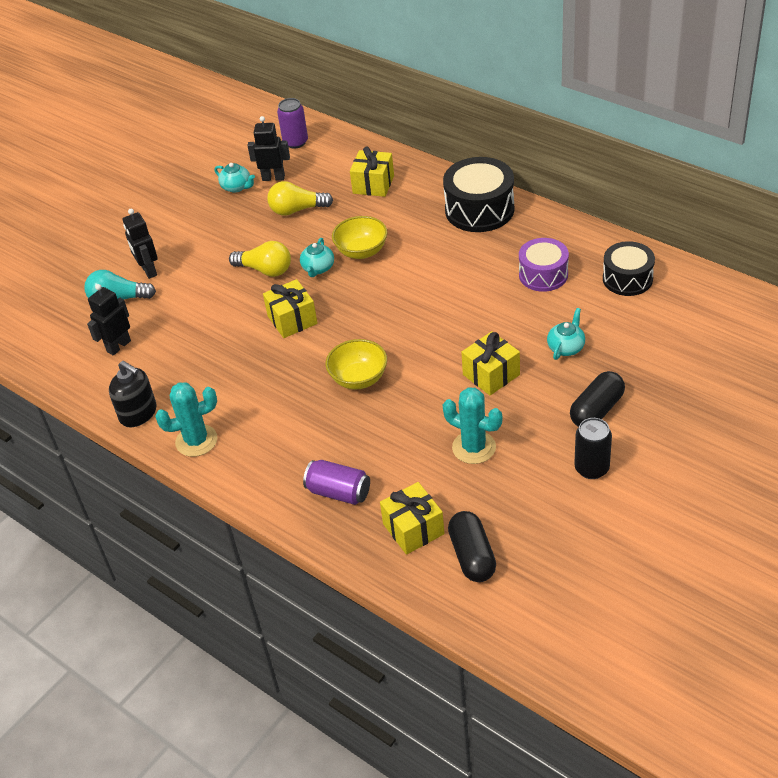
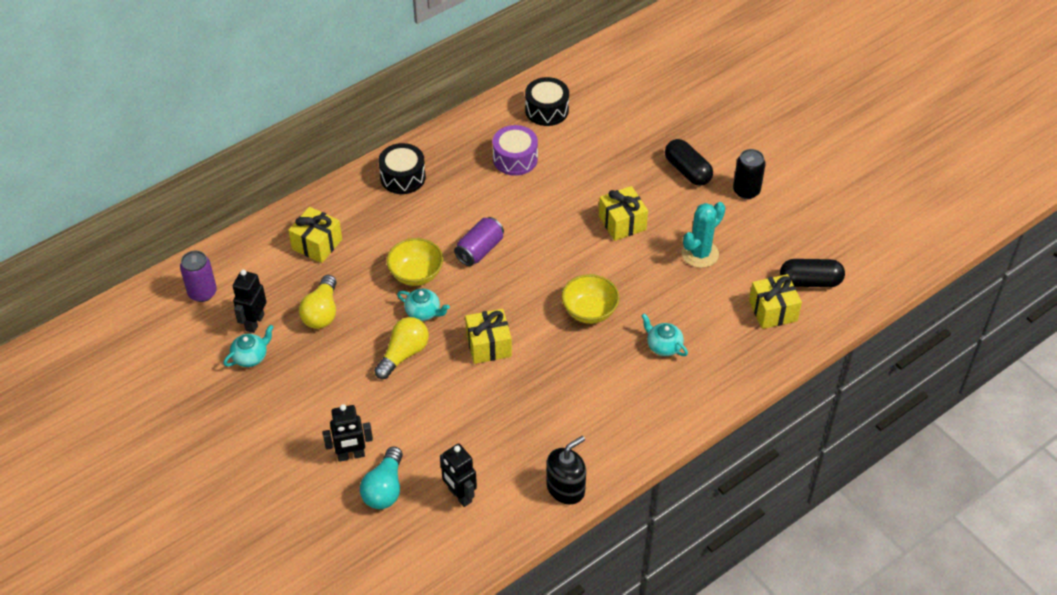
camera: 80 degrees left, 5 degrees up
turquoise cactus [155,382,218,457] -> none
purple can [303,460,370,505] -> purple can moved to [454,217,504,266]
black drum [443,157,514,232] -> black drum [378,143,426,194], size x0.66
turquoise teapot [547,308,585,360] -> turquoise teapot moved to [641,313,688,356]

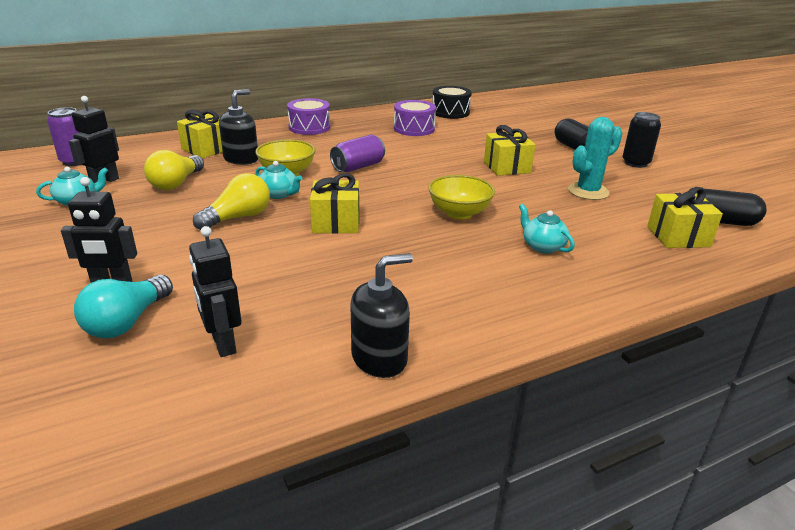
camera: 10 degrees right, 20 degrees down
black drum [378,143,426,194] -> purple drum [287,98,330,135]
none -> black soap dispenser [219,89,258,165]

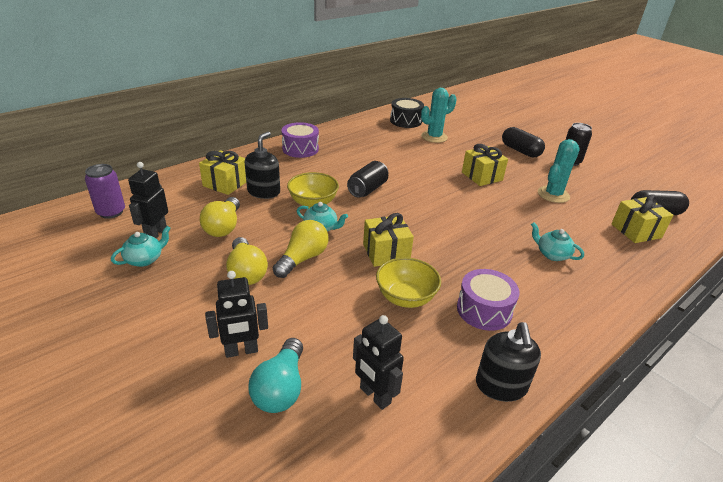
camera: 15 degrees left, 5 degrees up
purple can [330,134,385,172] -> black can [347,161,388,198]
black soap dispenser [351,253,413,378] -> black soap dispenser turned 135 degrees clockwise [476,322,541,402]
purple drum [394,100,436,136] -> purple drum moved to [457,269,520,331]
yellow bowl [428,175,495,220] -> yellow bowl moved to [376,257,441,308]
none -> yellow light bulb [226,237,268,285]
none -> turquoise cactus [421,88,457,143]

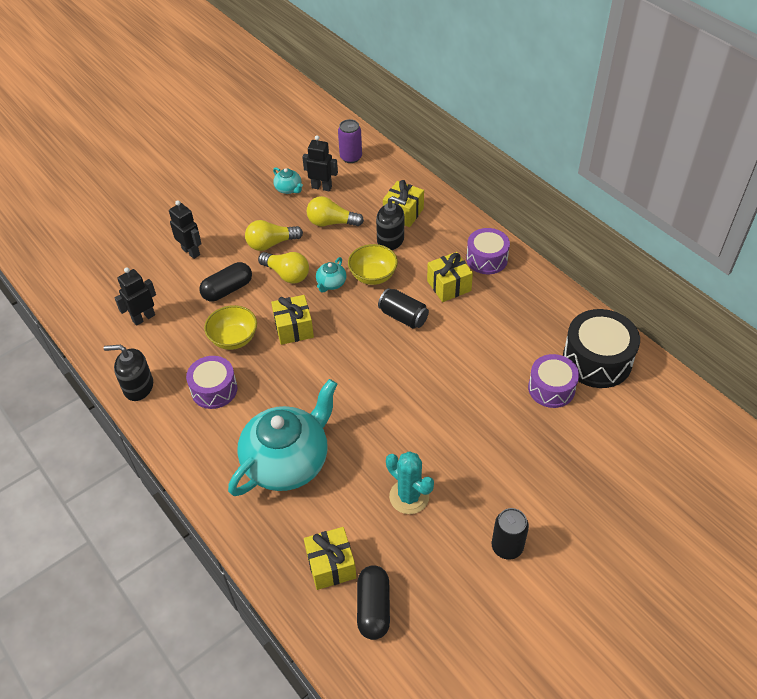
camera: 95 degrees right, 15 degrees up
black robot [205,271,268,358] -> black robot turned 150 degrees clockwise [169,200,202,259]
turquoise light bulb [248,338,303,413] -> none
black drum [390,98,424,128] -> black drum [563,309,640,388], size x1.51
turquoise cactus [421,88,457,143] -> purple drum [528,354,579,408]
yellow gift [462,144,508,186] -> yellow gift moved to [427,252,473,302]
black capsule [502,127,545,158] -> black capsule moved to [199,262,252,301]
turquoise teapot [531,222,584,261] -> turquoise teapot [228,379,338,496], size x2.45

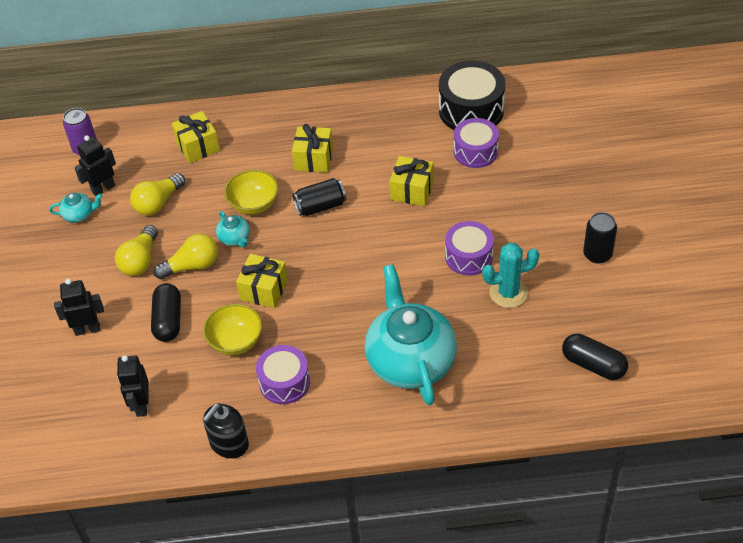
camera: 55 degrees left, 0 degrees up
yellow gift [304,527,356,590] -> yellow gift moved to [390,156,434,206]
black soap dispenser [376,196,406,250] -> none
purple drum [466,228,510,274] -> purple drum moved to [445,221,494,275]

